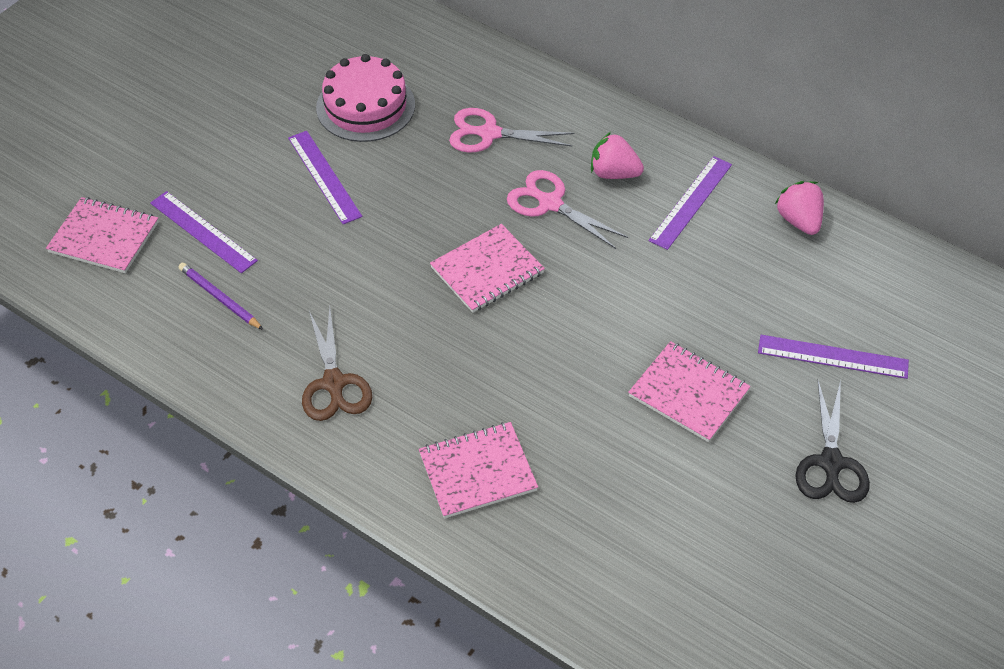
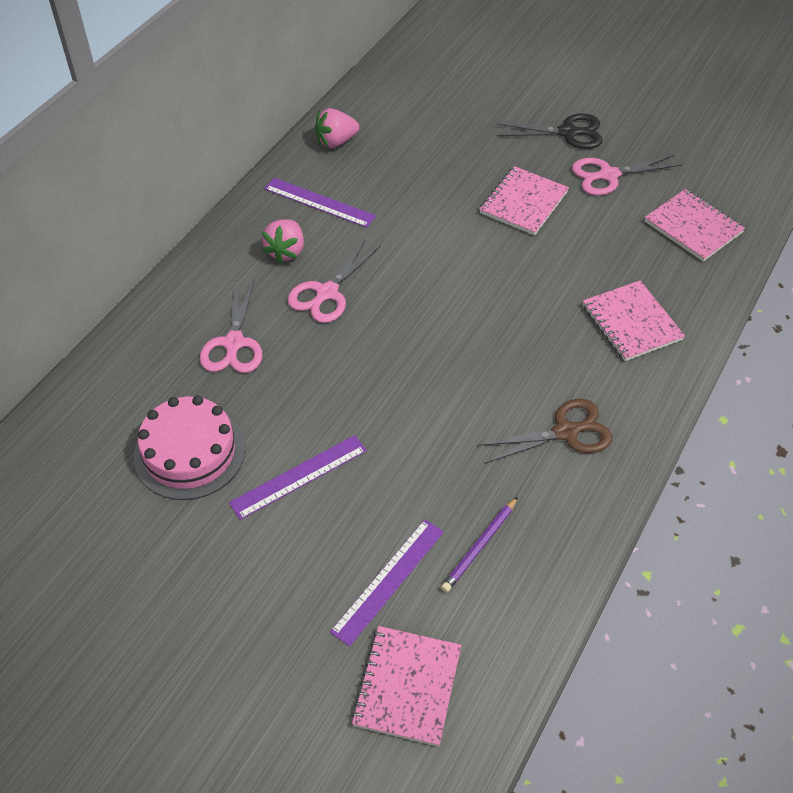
camera: 95 degrees left, 0 degrees up
pink notebook [430,224,545,313] -> pink notebook moved to [645,189,745,262]
purple ruler [758,335,909,379] -> none
none -> pink scissors [572,155,682,196]

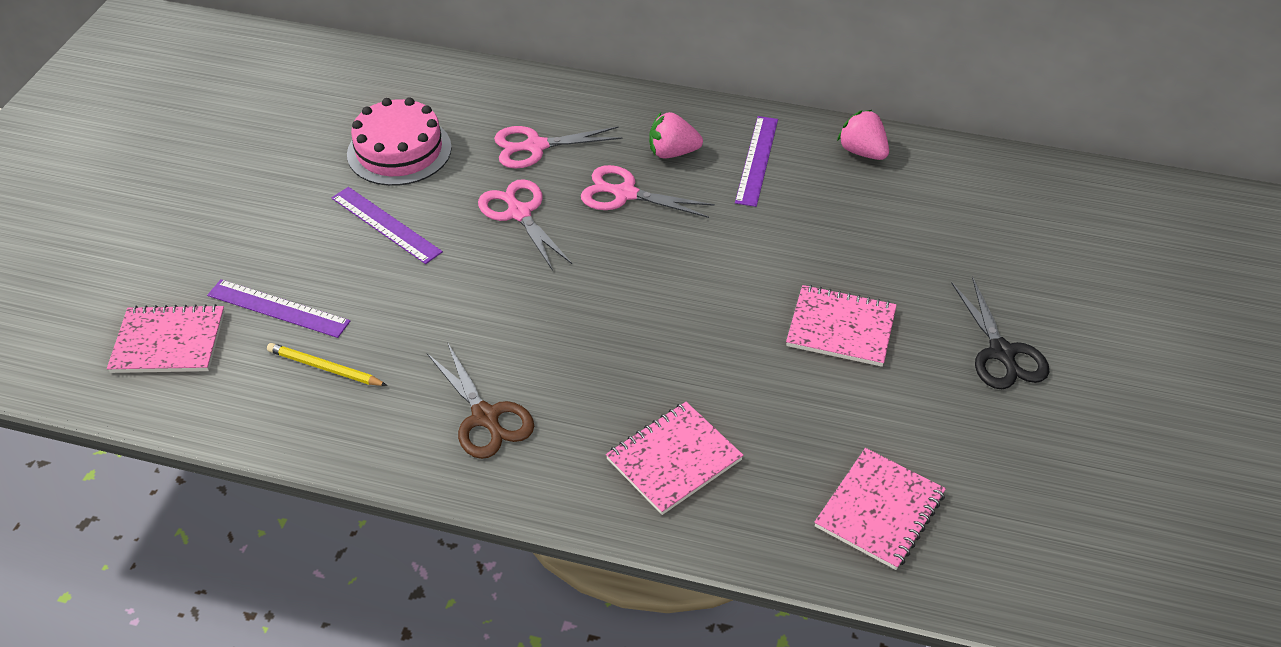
camera: 75 degrees right, 5 degrees down
purple pencil [441,497,518,592] -> yellow pencil [267,343,387,386]
pink scissors [572,155,682,196] -> pink scissors moved to [478,179,572,271]

